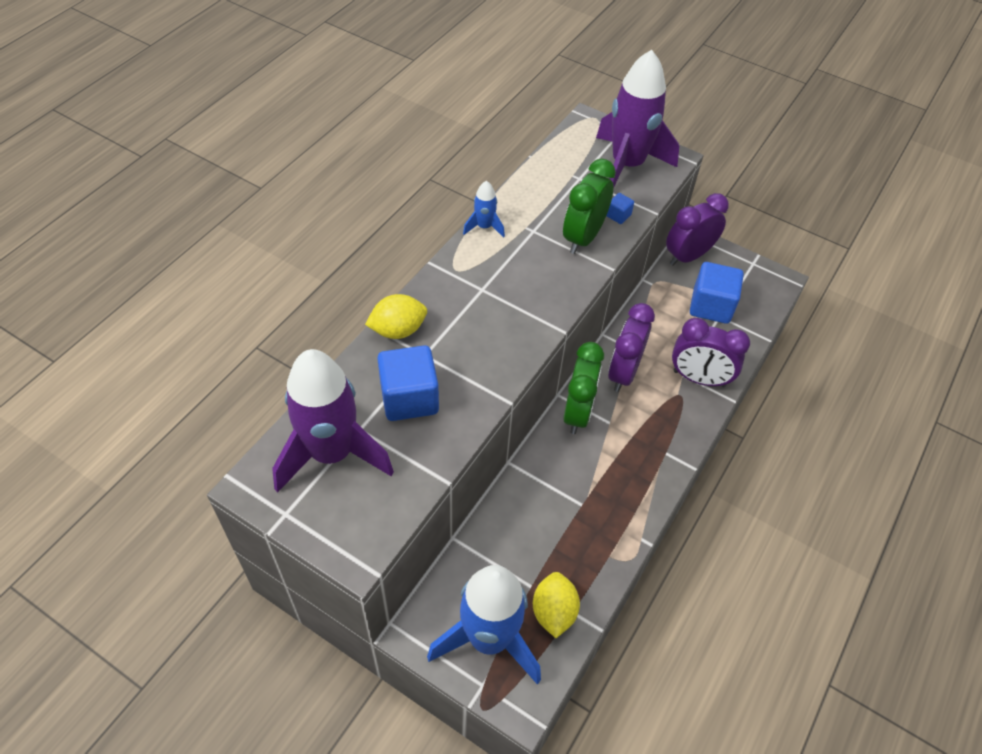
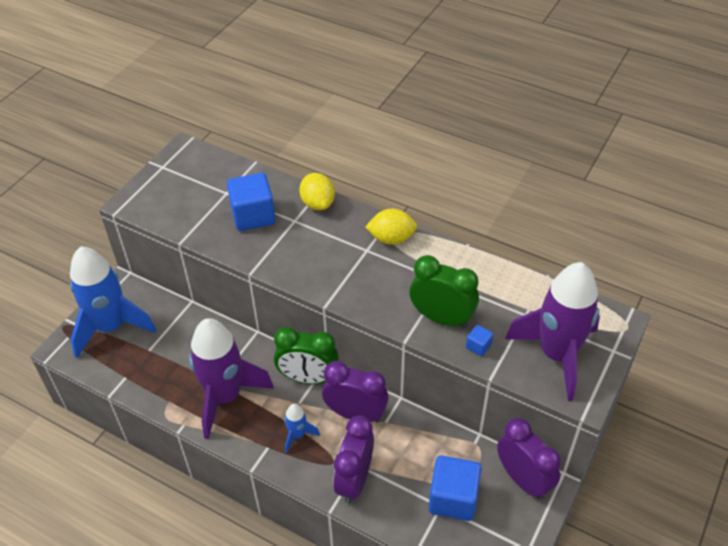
camera: 90 degrees right, 5 degrees down
purple rocket [272,349,394,493] -> purple rocket moved to [189,318,274,439]
blue rocket [463,181,505,238] -> blue rocket moved to [284,404,320,453]
yellow lemon [533,572,580,638] -> yellow lemon moved to [365,209,417,245]

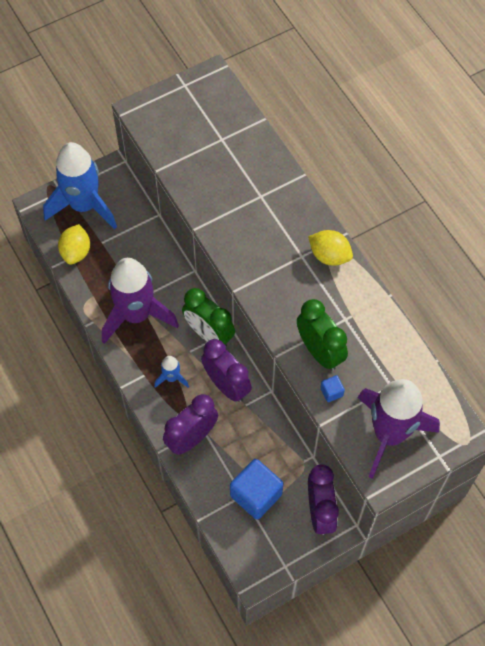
camera: 30 degrees right, 15 degrees up
blue cube [227,173,276,231] -> none
yellow lemon [299,173,335,210] -> yellow lemon moved to [58,224,90,265]

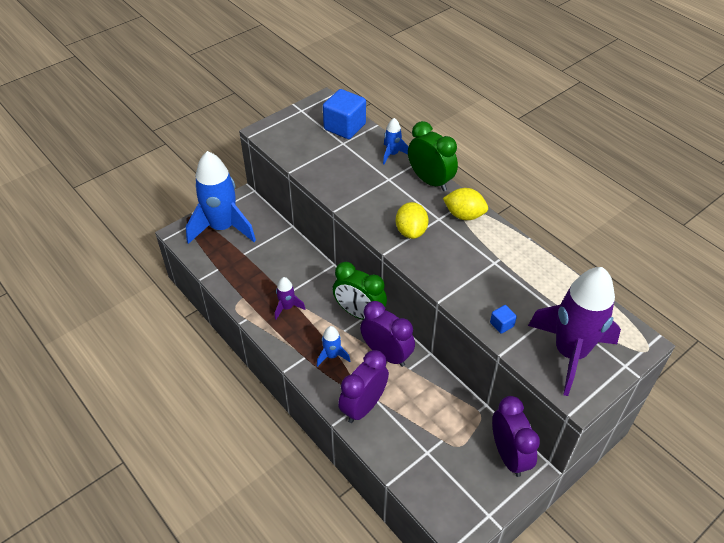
camera: 10 degrees left, 15 degrees down
yellow lemon [58,224,90,265] -> yellow lemon moved to [396,202,429,239]
purple rocket [102,258,179,344] -> purple rocket [275,277,306,320], size x0.44
blue cube [230,459,283,519] -> blue cube moved to [323,89,366,139]
green clock [297,299,348,371] -> green clock moved to [408,121,458,191]
none -> blue rocket [383,118,408,164]

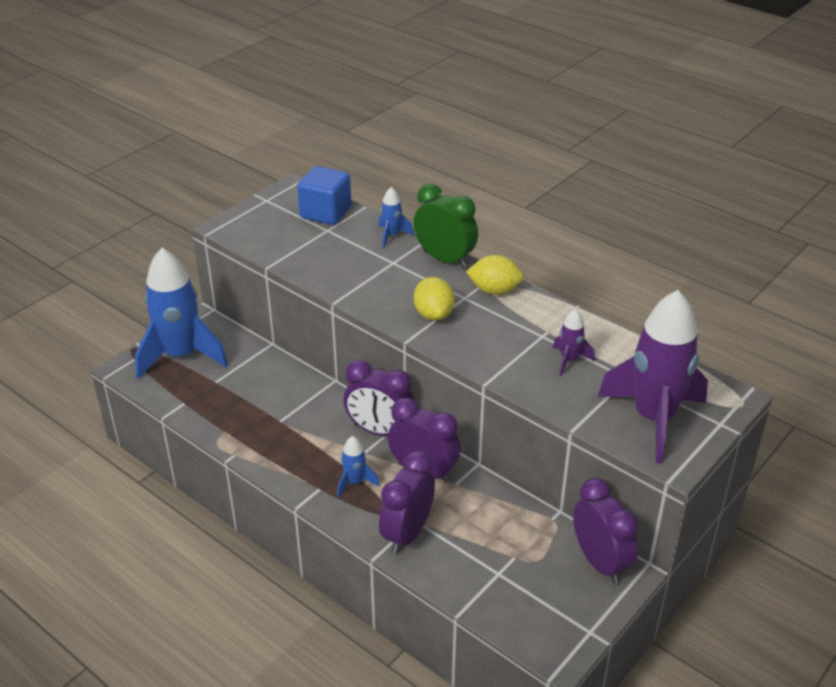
camera: 10 degrees left, 10 degrees down
purple rocket [275,277,306,320] -> purple rocket moved to [553,309,595,376]
green clock [333,262,387,320] -> purple clock [343,360,414,436]
blue cube [490,305,517,334] -> none

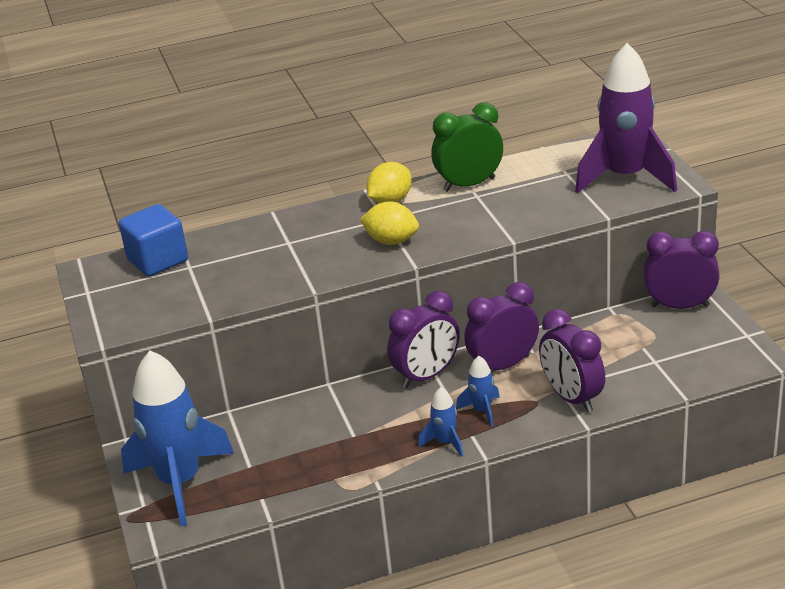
camera: 55 degrees left, 5 degrees down
blue rocket [378,187,414,248] -> blue rocket moved to [418,387,463,457]
green clock [413,183,478,268] -> green clock moved to [431,102,503,192]
purple rocket [553,309,595,376] -> none

